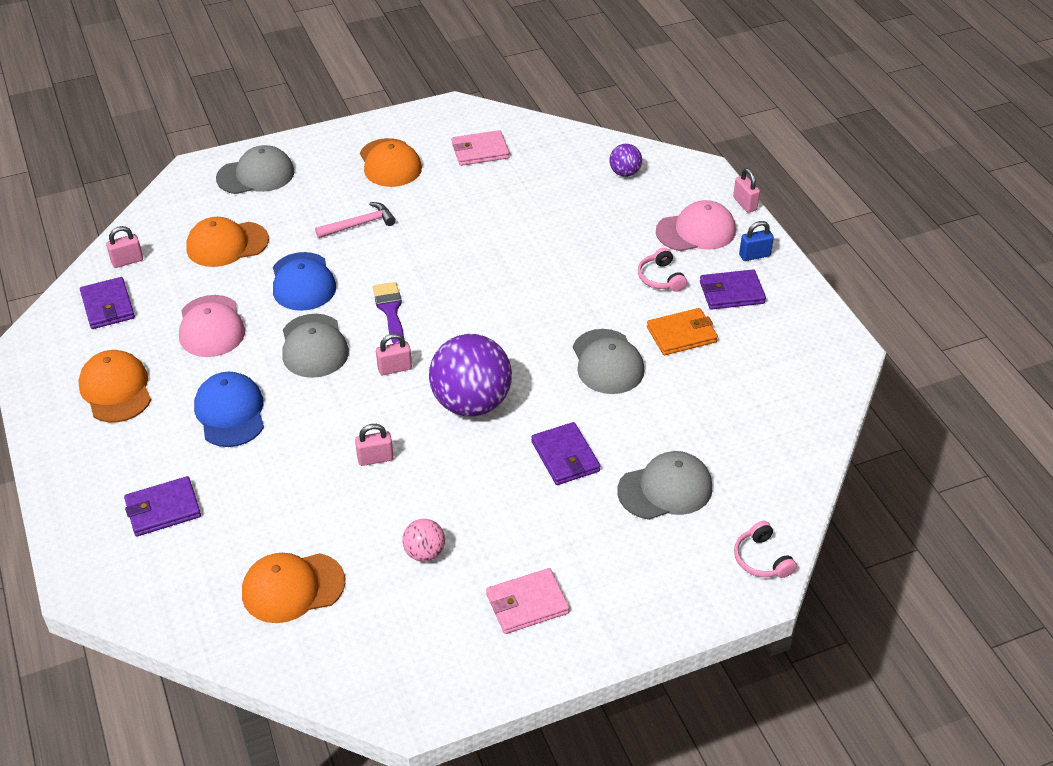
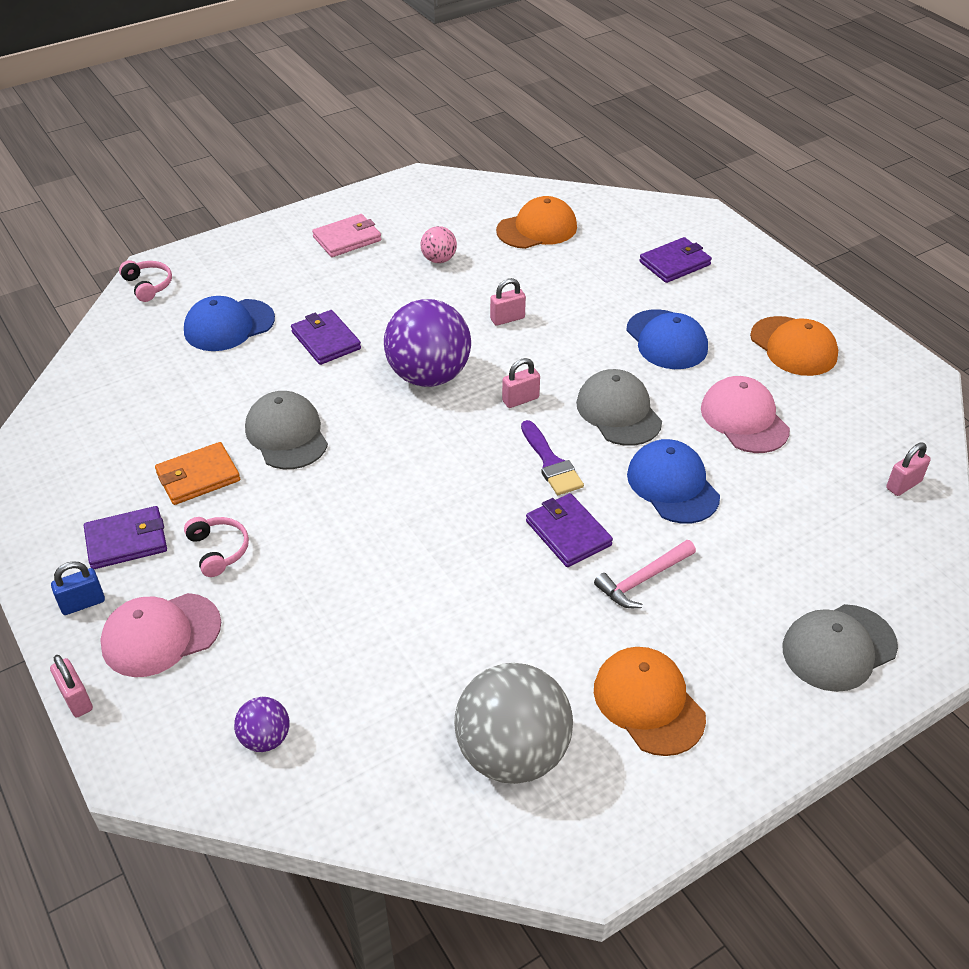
camera: 170 degrees right, 0 degrees up
purple wallet [80,277,135,329] -> purple wallet moved to [526,493,613,567]
orange cap [186,217,269,267] -> none
pink wallet [452,130,510,166] -> grey ball [454,663,573,784]
grey cap [617,451,712,520] -> blue cap [184,296,275,351]

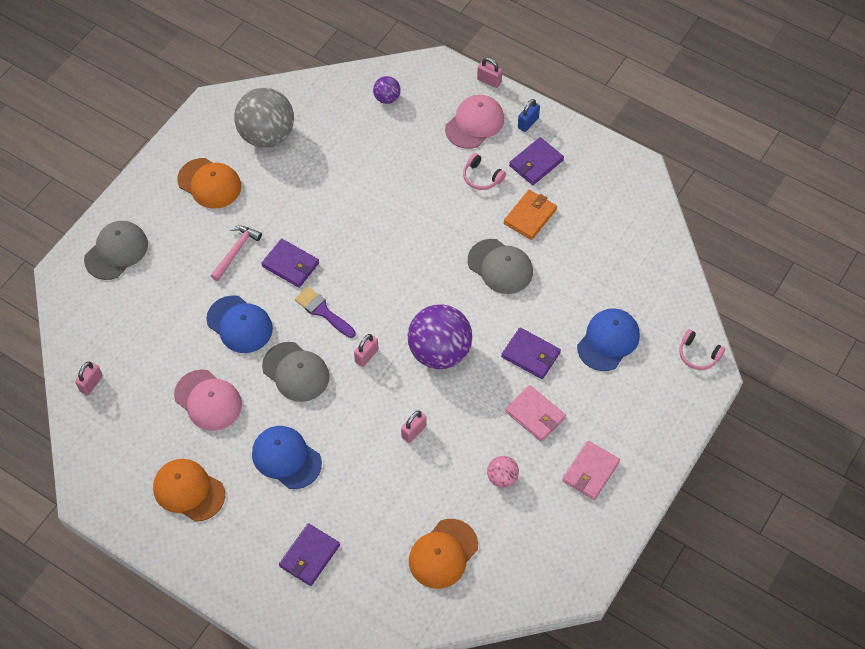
camera: 155 degrees right, 15 degrees up
none -> pink wallet [505,385,566,442]

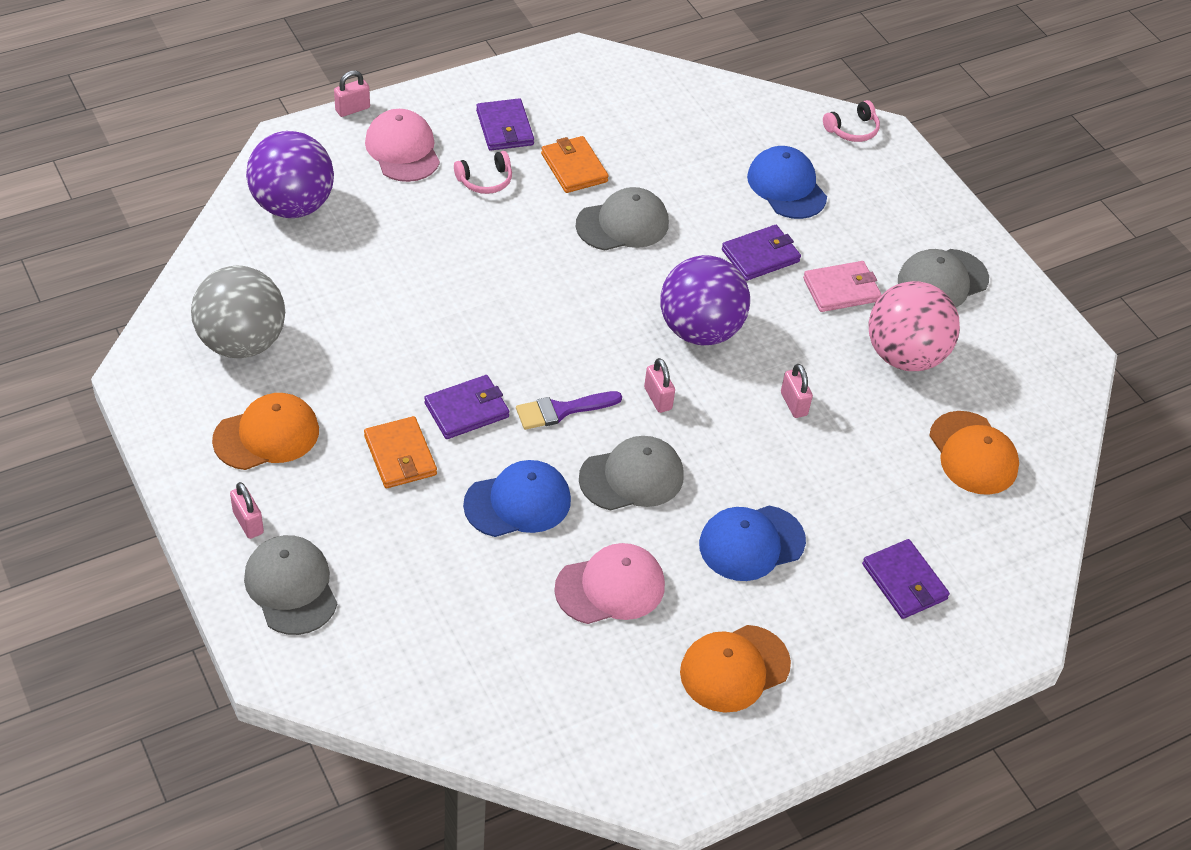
camera: 65 degrees left, 10 degrees down
pink padlock [75,362,103,396] -> pink padlock moved to [230,482,264,539]
pink hammer [211,225,262,281] -> orange wallet [364,416,437,488]
purple ball [373,76,401,104] -> purple ball [246,131,334,218], size x2.11
pink ball [487,456,519,488] -> pink ball [869,281,960,371], size x2.11
blue padlock [518,99,540,132] -> none
pink wallet [562,441,620,500] -> grey cap [898,249,989,307]

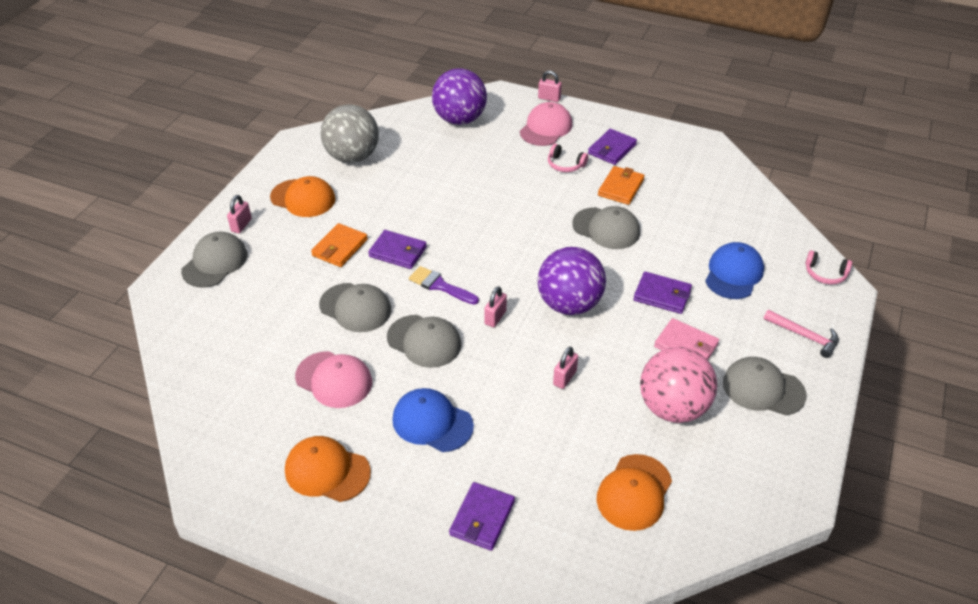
camera: 55 degrees right, 5 degrees down
blue cap [463,460,571,537] -> grey cap [319,283,391,332]
none -> pink hammer [764,310,839,358]

